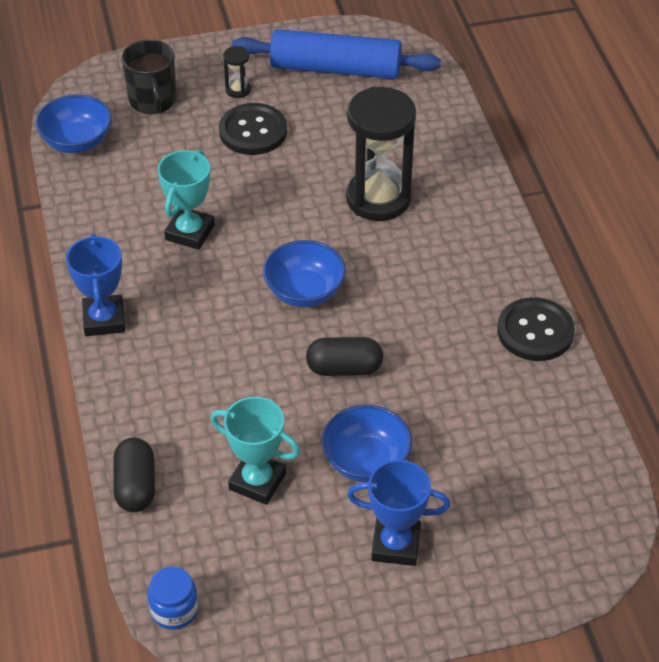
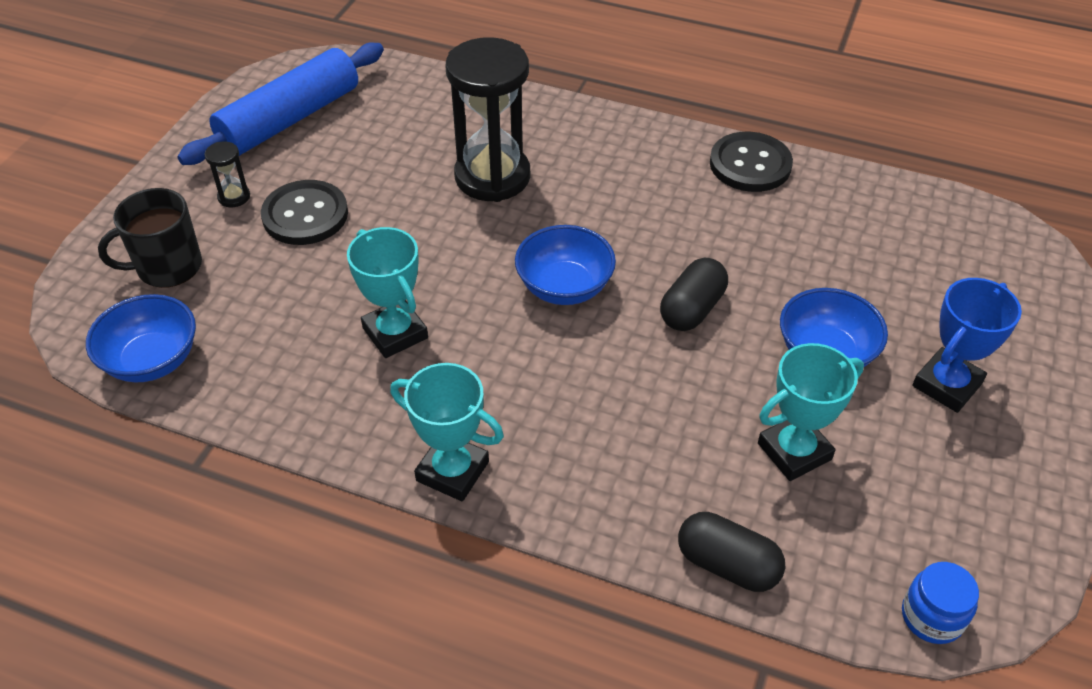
camera: 55 degrees left, 0 degrees up
blue trophy [66,233,125,336] -> turquoise trophy [390,363,504,501]
black mug [122,39,176,114] -> black mug turned 135 degrees clockwise [98,188,202,288]

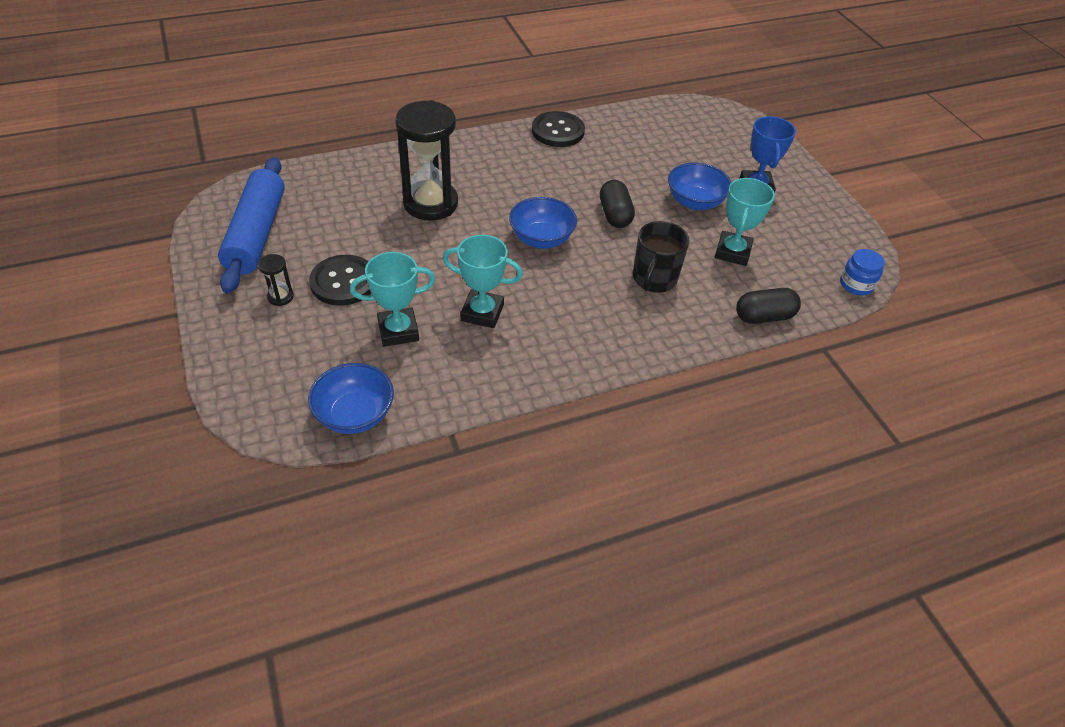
camera: 45 degrees left, 0 degrees up
black mug [98,188,202,288] -> black mug moved to [633,221,689,293]
turquoise trophy [390,363,504,501] -> turquoise trophy moved to [350,252,436,347]

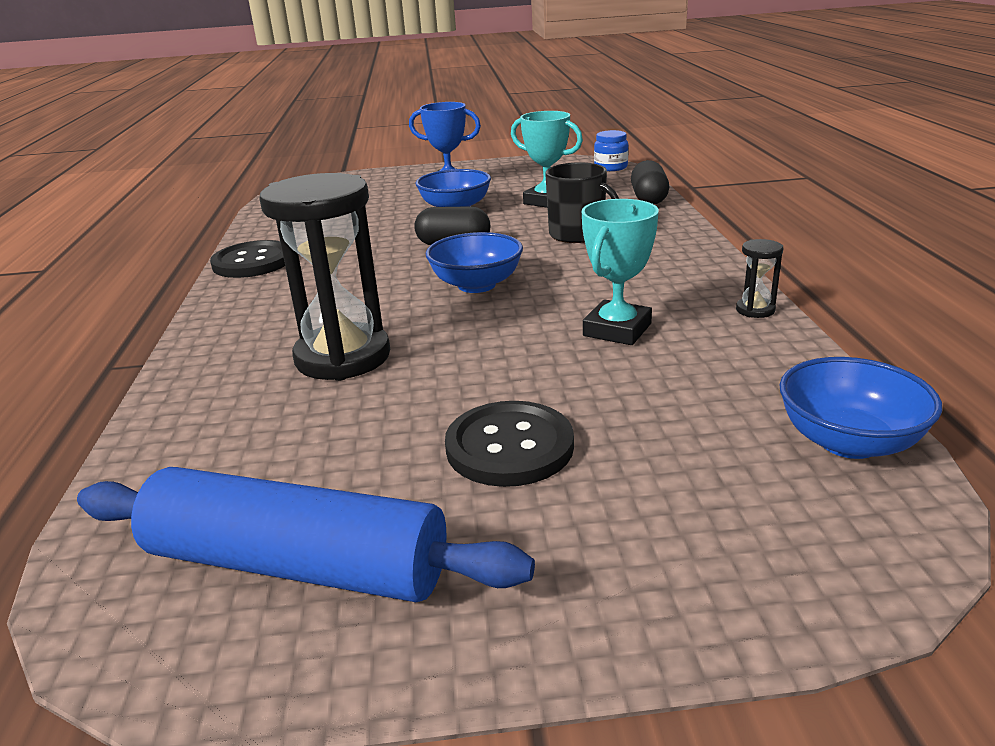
camera: 70 degrees left, 20 degrees down
black hourglass [258,254,294,306] -> black hourglass moved to [736,239,783,318]
turquoise trophy [350,252,436,347] -> none

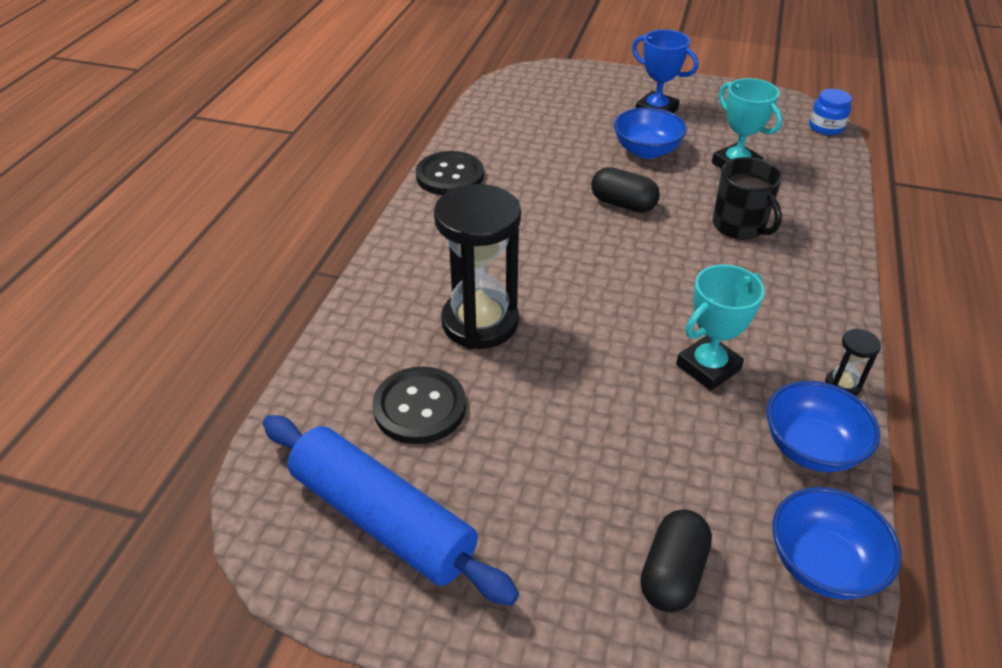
camera: 20 degrees right, 15 degrees up
blue bowl [426,232,523,293] -> blue bowl moved to [767,381,880,472]
black button [445,401,574,487] -> black button moved to [372,366,466,444]
black capsule [631,160,669,205] -> black capsule moved to [640,509,712,612]

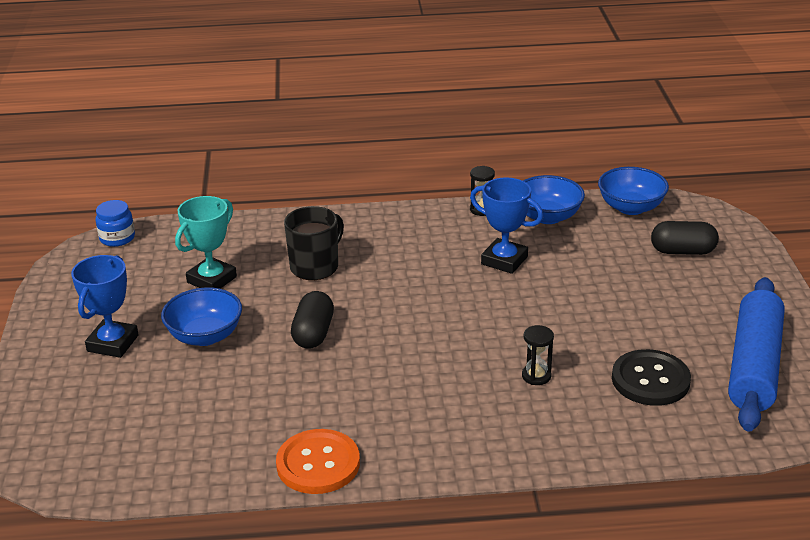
camera: 110 degrees left, 10 degrees down
black button [416,151,484,195] -> orange button [276,429,360,494]
black hourglass [434,184,521,349] -> black hourglass [522,325,554,385], size x0.41
turquoise trophy [676,264,765,391] -> blue trophy [470,178,543,274]

